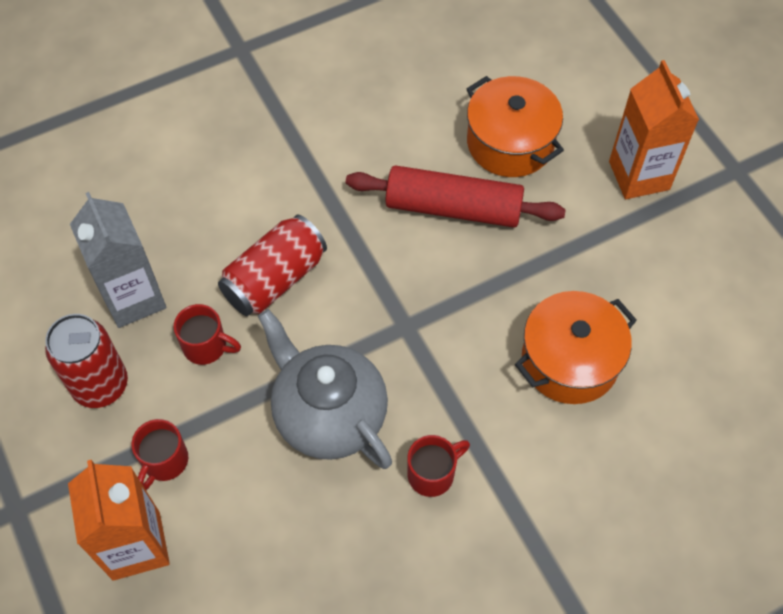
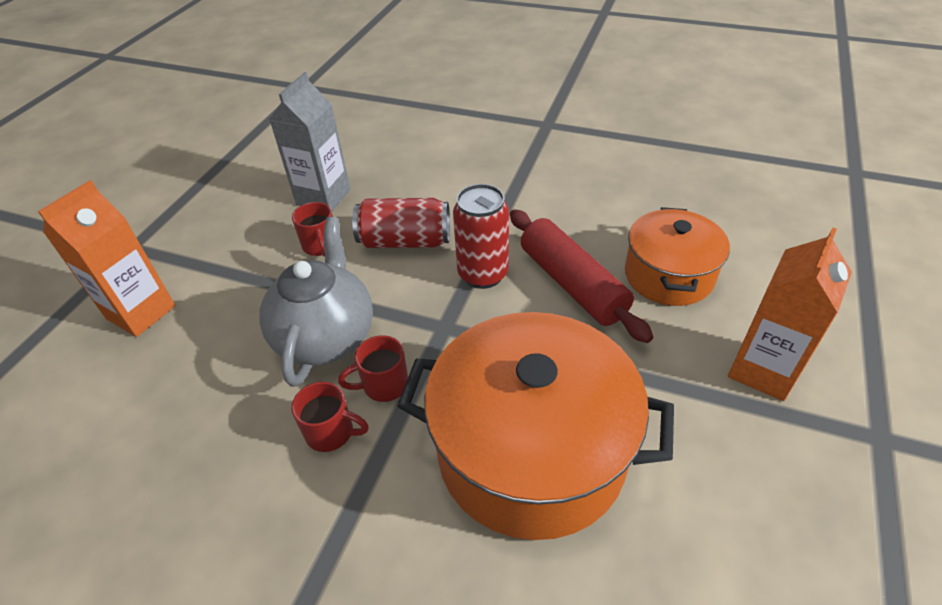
camera: 50 degrees right, 15 degrees down
red can [45,314,128,408] -> red can moved to [453,184,509,289]
red mug [131,419,188,490] -> red mug moved to [338,335,408,402]
orange pot [515,291,637,404] -> orange pot [398,312,674,540], size x1.68

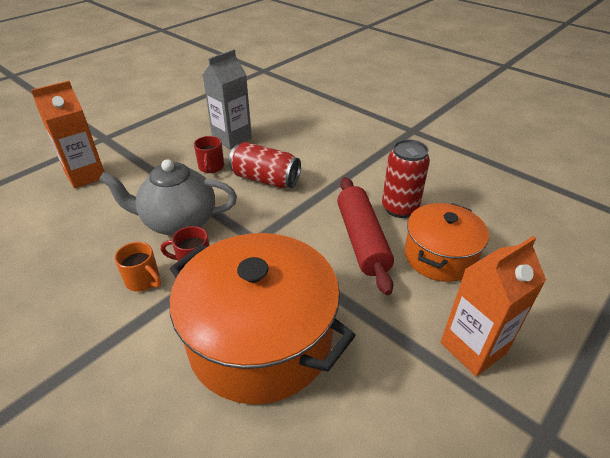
camera: 20 degrees right, 5 degrees down
grey teapot [259,217,373,387] -> grey teapot turned 120 degrees counterclockwise [99,159,237,236]
red mug [291,382,369,452] -> orange mug [114,242,161,292]
red can [453,184,509,289] -> red can moved to [382,139,430,218]

